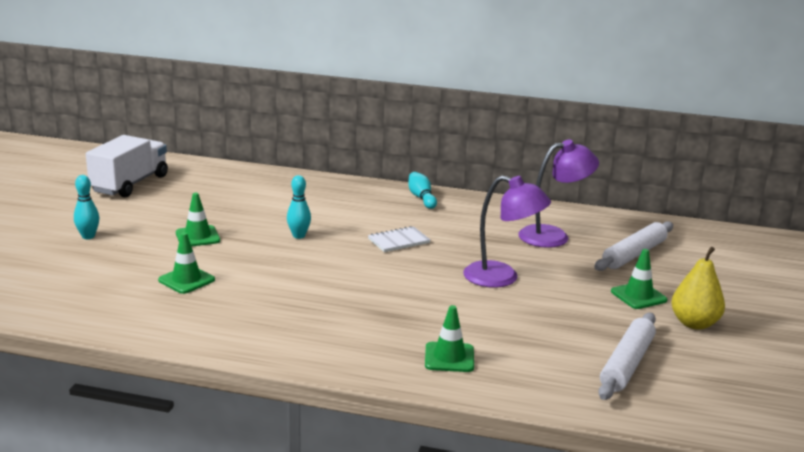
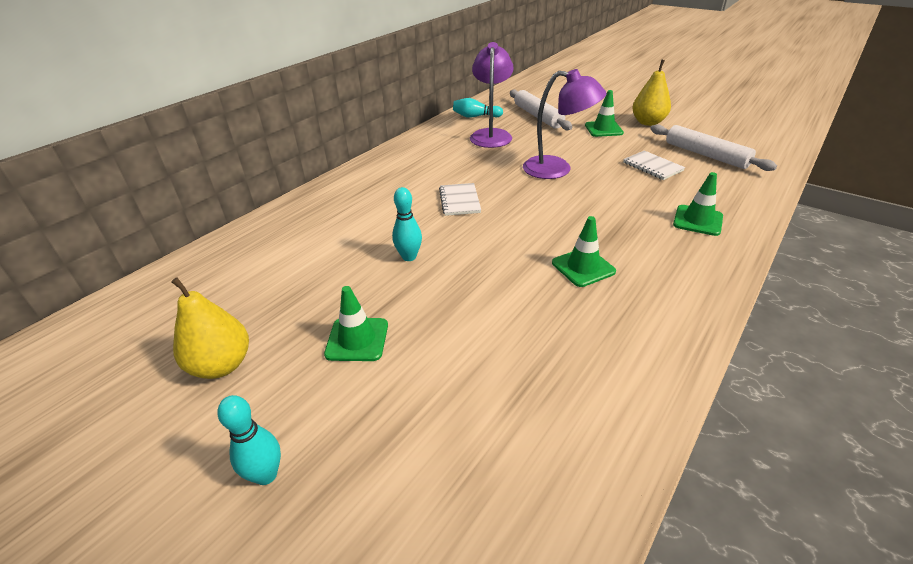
camera: 65 degrees left, 15 degrees up
white truck [86,135,168,197] -> none
green traffic cone [158,232,215,294] -> green traffic cone moved to [552,216,616,287]
turquoise bowling pin [408,172,437,209] -> turquoise bowling pin moved to [453,98,503,118]
purple lamp [463,176,551,288] -> purple lamp turned 60 degrees clockwise [523,69,606,179]
none -> yellow pear [171,277,249,379]
none -> white notebook [623,151,685,180]

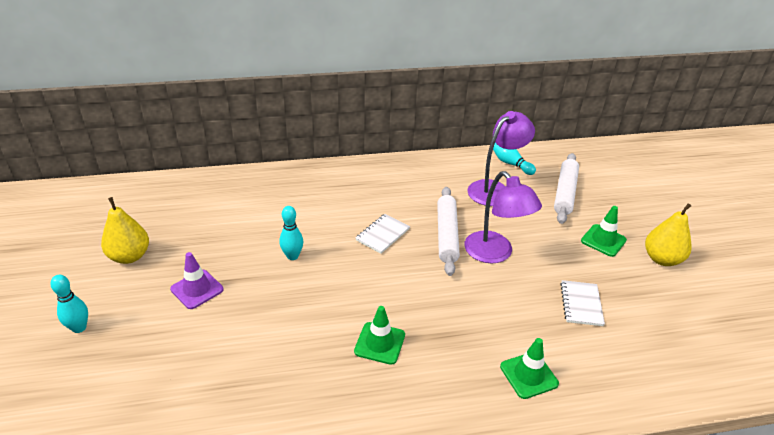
camera: 40 degrees right, 0 degrees up
green traffic cone [324,286,388,361] -> purple traffic cone [170,252,224,309]
white rolling pin [650,124,777,171] -> white rolling pin moved to [437,187,460,276]

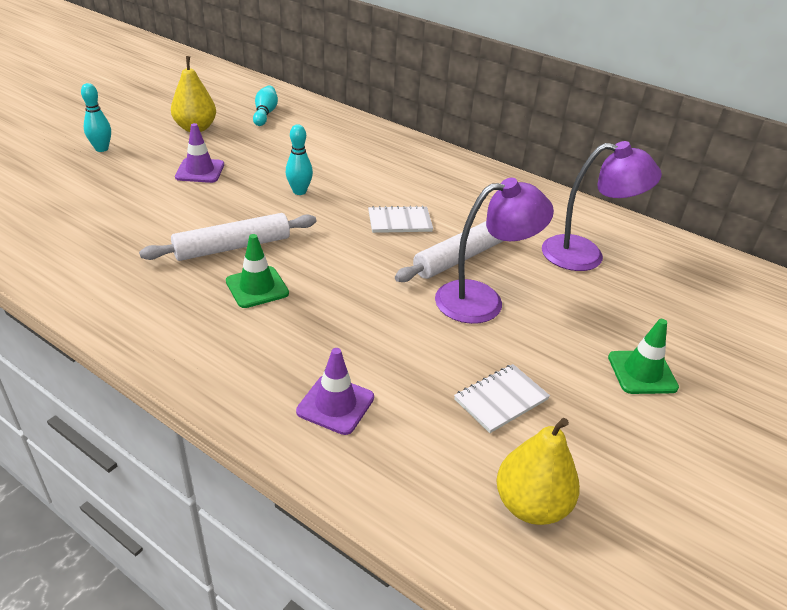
camera: 45 degrees right, 0 degrees up
purple lamp [464,171,542,263] -> purple lamp turned 120 degrees counterclockwise [435,178,554,324]
turquoise bowling pin [493,143,536,175] -> turquoise bowling pin moved to [253,86,278,126]
green traffic cone [500,338,559,399] -> purple traffic cone [296,348,374,435]
white rolling pin [554,153,579,224] -> white rolling pin moved to [139,213,316,261]
yellow pear [645,203,692,266] -> yellow pear moved to [497,418,580,525]

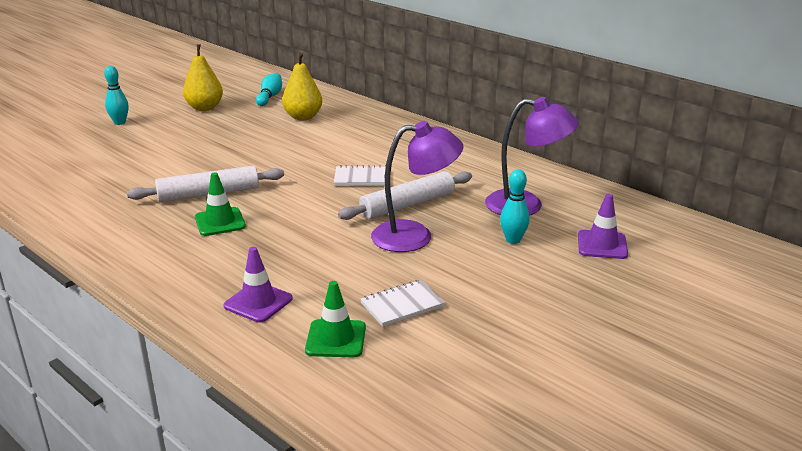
camera: 10 degrees right, 10 degrees down
purple traffic cone [175,123,224,183] -> purple traffic cone moved to [578,194,628,259]
turquoise bowling pin [286,124,313,195] -> turquoise bowling pin moved to [500,169,530,244]
yellow pear [497,418,580,525] -> yellow pear moved to [282,53,322,120]
green traffic cone [608,319,679,394] -> green traffic cone moved to [305,281,366,357]

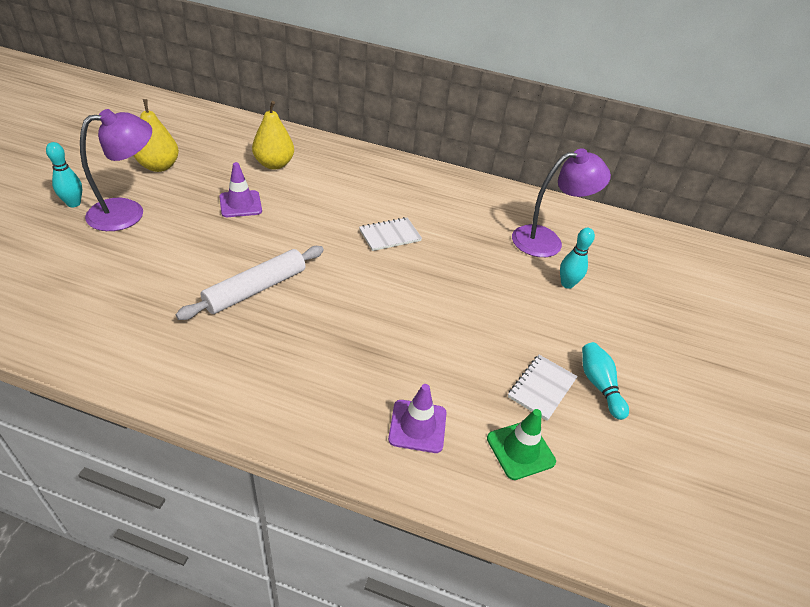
camera: 30 degrees left, 15 degrees up
green traffic cone [195,172,246,236] -> none
turquoise bowling pin [256,73,282,106] -> turquoise bowling pin moved to [582,342,629,420]
white rolling pin [338,171,472,220] -> none
purple lamp [371,121,464,252] -> purple lamp moved to [80,109,152,231]
purple traffic cone [578,194,628,259] -> purple traffic cone moved to [219,162,262,217]

